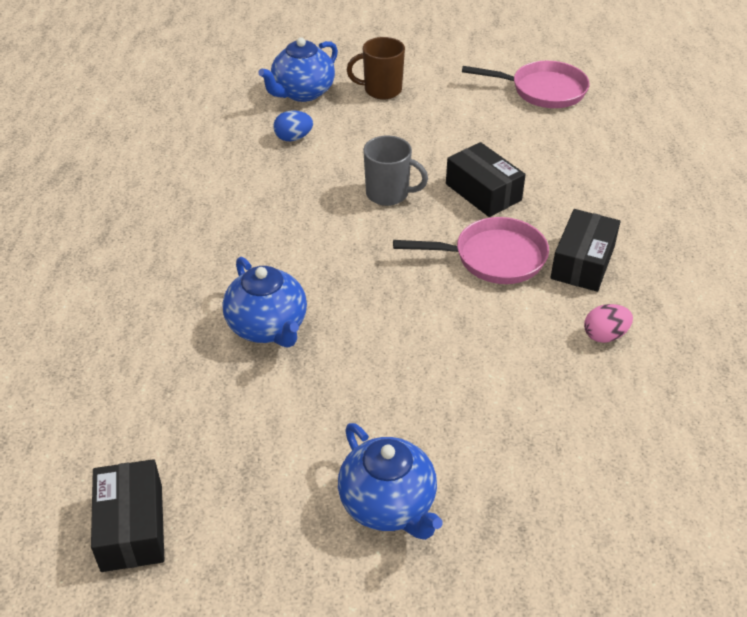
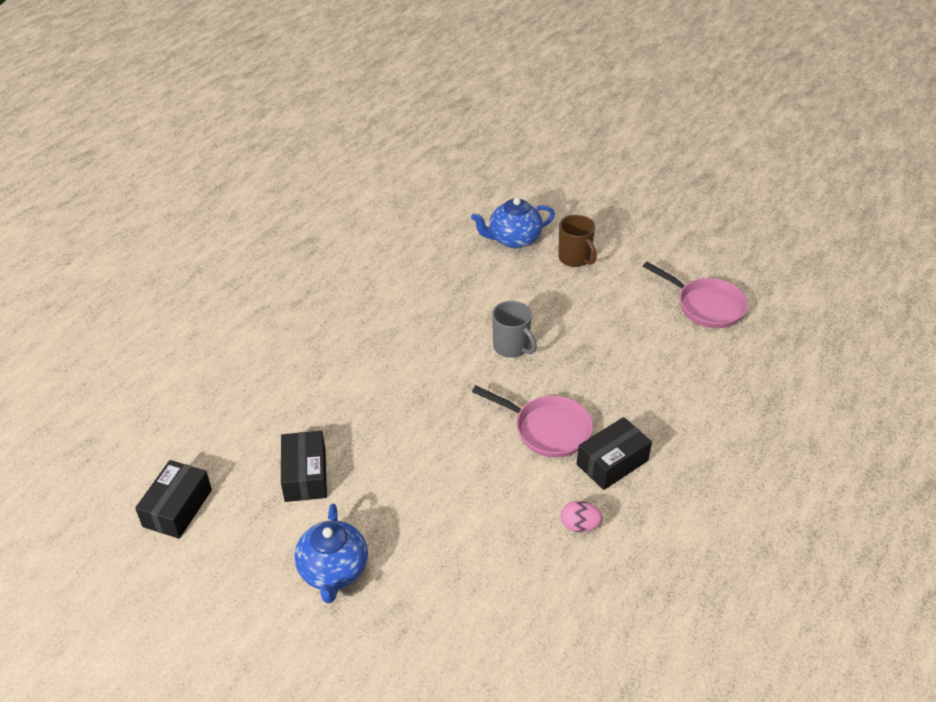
camera: 30 degrees right, 0 degrees up
blue teapot [222,257,307,347] -> none
blue egg [273,111,313,141] -> none
brown mug [347,37,405,100] -> brown mug turned 150 degrees counterclockwise [558,215,597,267]
black box [446,142,526,217] -> black box moved to [281,431,327,502]

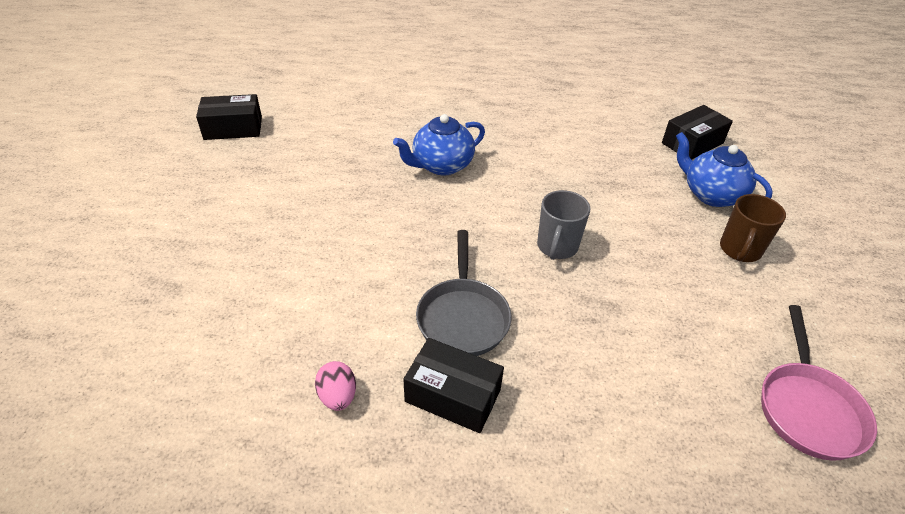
camera: 60 degrees right, 0 degrees up
black box [281,431,327,502] -> black box moved to [662,105,733,160]
blue teapot [294,504,368,603] -> blue teapot moved to [393,114,485,176]
pink pan [472,386,593,458] -> grey pan [416,230,512,356]

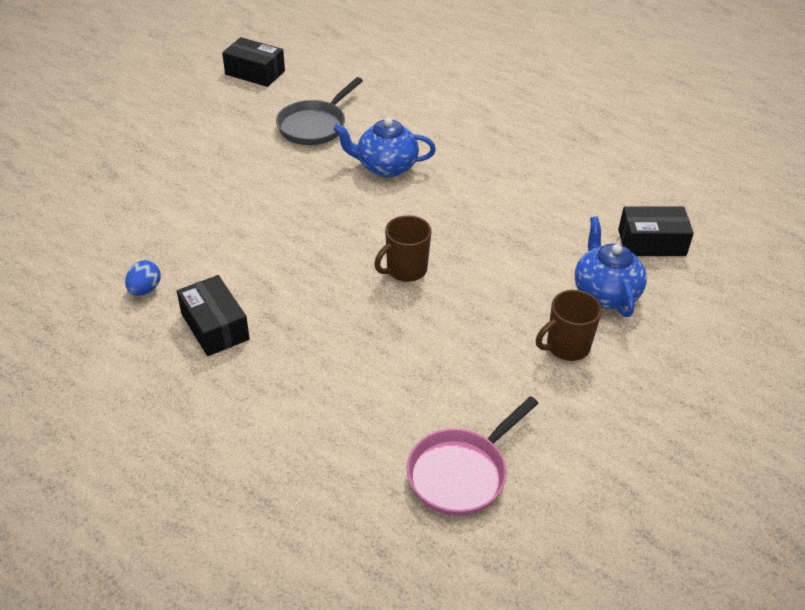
camera: 35 degrees right, 0 degrees up
pink egg [315,361,356,411] -> blue egg [125,260,161,296]
grey pan [416,230,512,356] -> grey pan moved to [276,77,363,145]
grey mug [537,190,590,260] -> brown mug [374,215,432,282]

